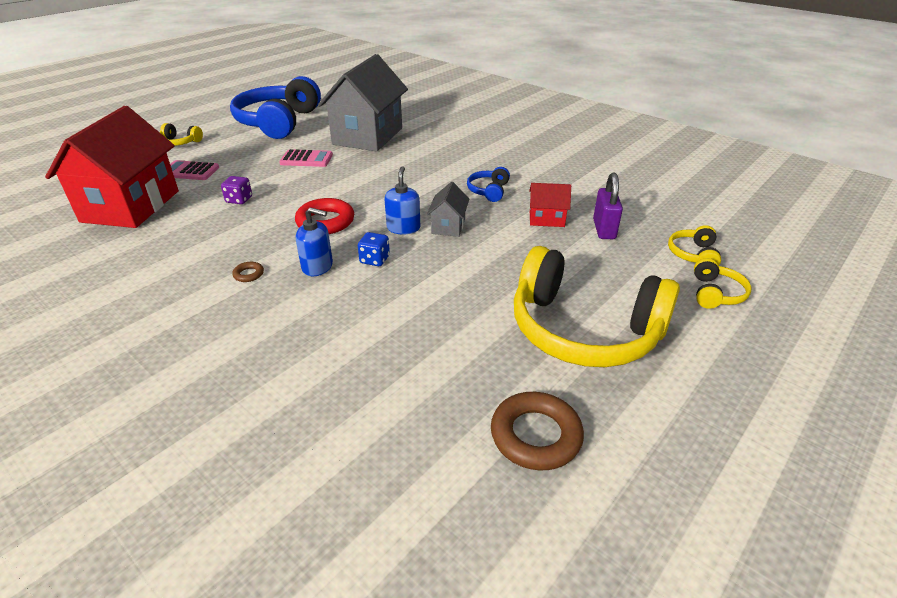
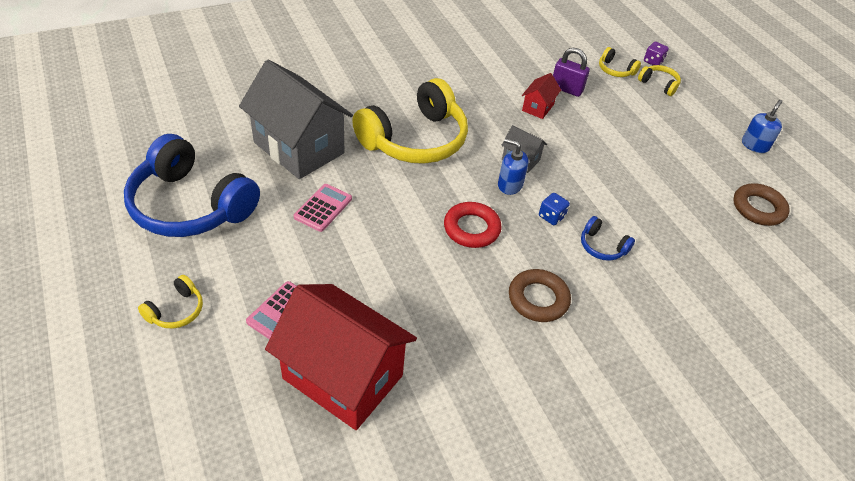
camera: 70 degrees left, 10 degrees up
purple dice [221,176,252,204] -> purple dice moved to [644,42,669,65]
brown ring [232,262,264,282] -> brown ring [509,269,571,322], size x2.20
blue soap dispenser [296,207,333,276] -> blue soap dispenser moved to [742,100,782,153]
blue headphones [467,167,510,202] -> blue headphones moved to [581,216,635,261]
yellow headphones [514,246,680,367] -> yellow headphones moved to [352,78,468,164]

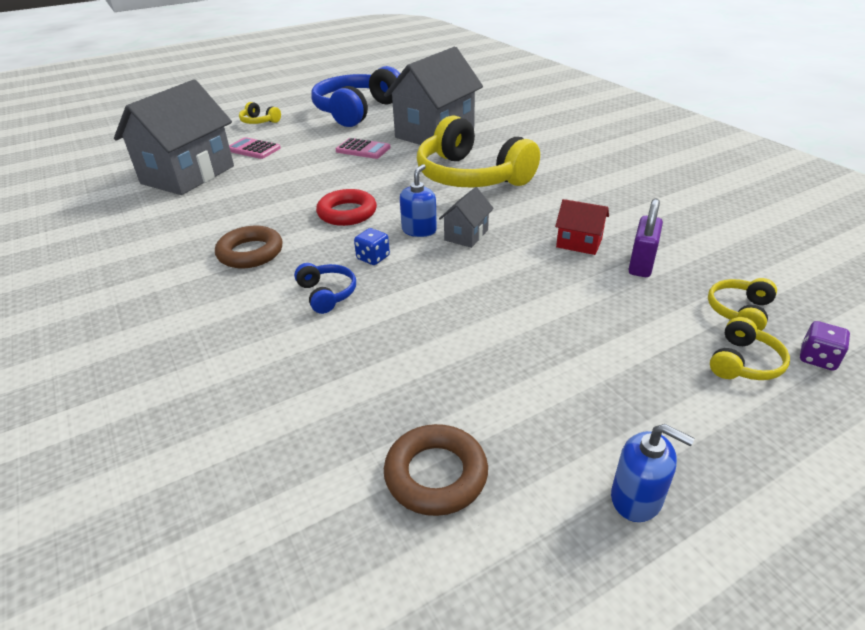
camera: 90 degrees right, 10 degrees down
red house [265,284,417,430] -> grey house [114,80,234,195]
blue headphones [581,216,635,261] -> blue headphones turned 120 degrees clockwise [294,263,356,314]

